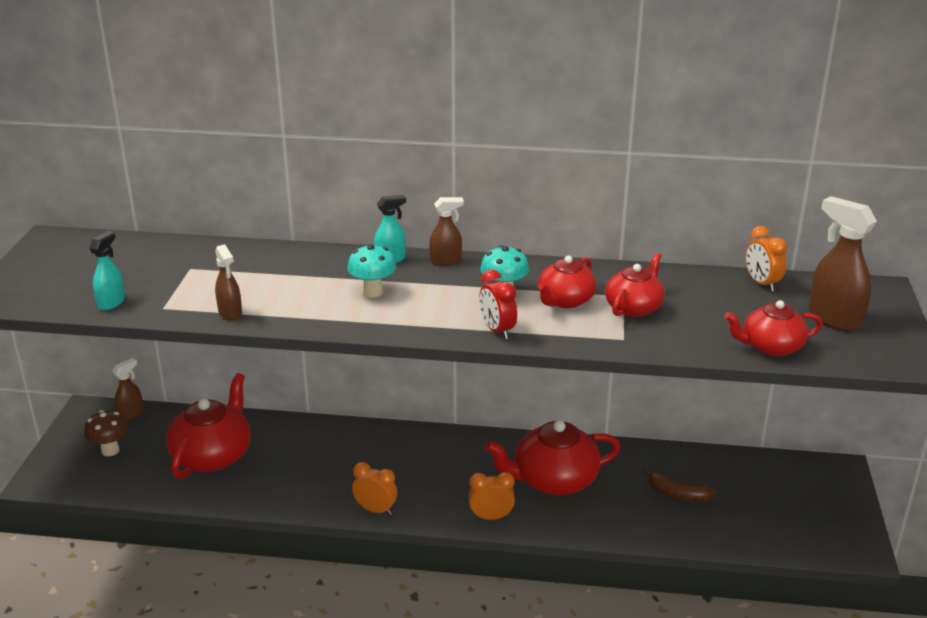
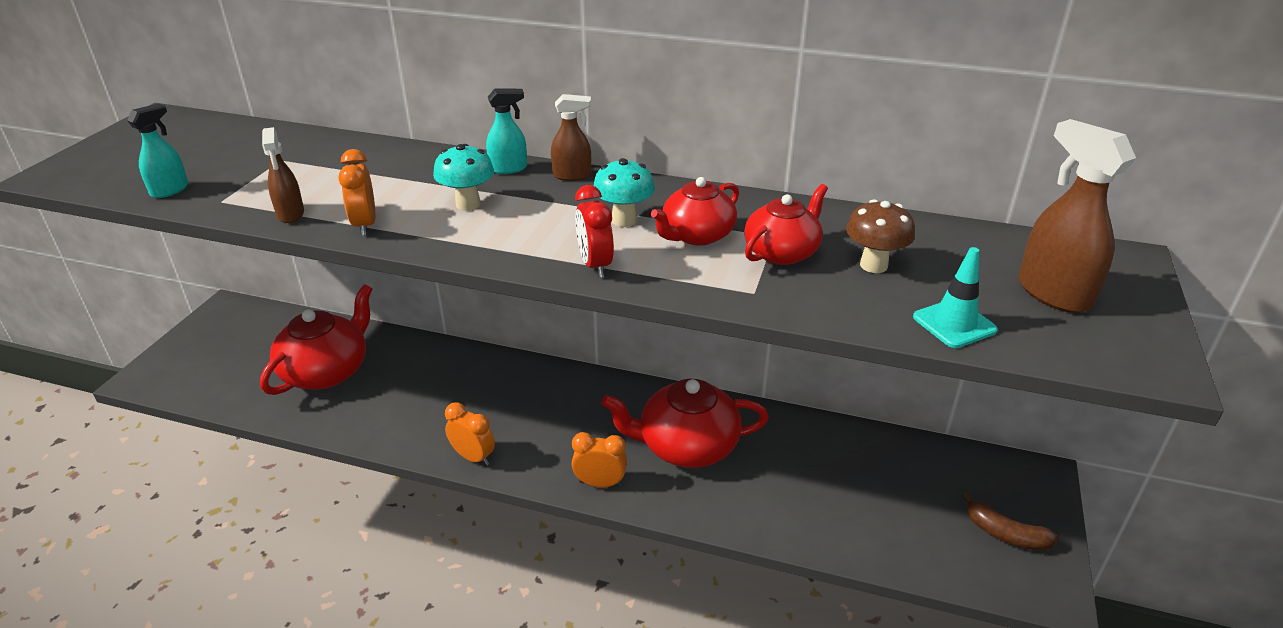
camera: 10 degrees right, 5 degrees up
brown mushroom [84,410,128,456] -> brown mushroom moved to [846,199,915,273]
brown spray bottle [112,358,144,421] -> none
brown banana [644,468,716,502] -> brown banana moved to [962,492,1059,551]
red teapot [725,300,822,356] -> turquoise traffic cone [913,247,998,348]
orange clock [745,226,787,291] -> orange clock moved to [339,149,375,236]

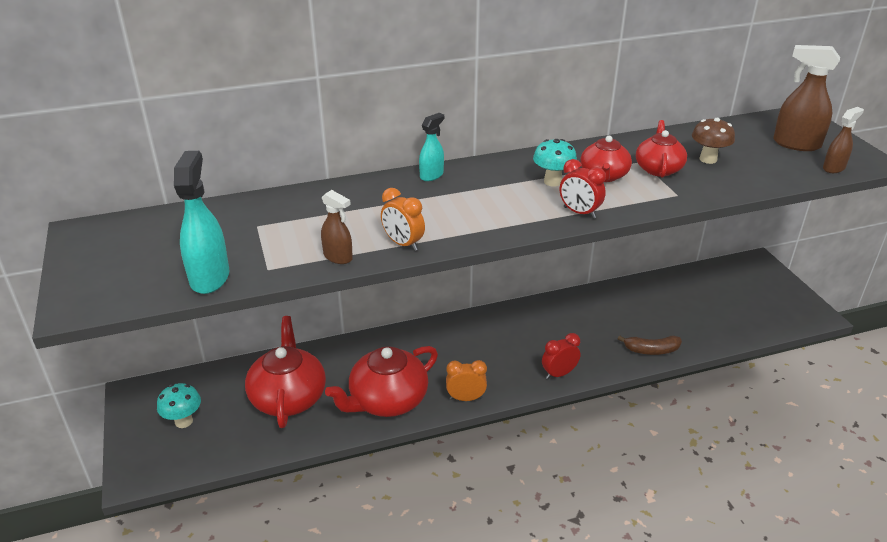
camera: 35 degrees left, 0 degrees up
turquoise spray bottle [127,103,188,198] -> turquoise spray bottle [174,151,229,294], size x1.68
turquoise mushroom [433,144,494,211] -> turquoise mushroom moved to [157,383,201,428]
brown spray bottle [551,94,591,181] -> brown spray bottle moved to [823,107,864,173]
orange clock [572,432,627,488] -> red clock [542,333,580,379]
red teapot [601,379,769,468] -> red teapot moved to [325,346,438,417]
turquoise traffic cone [913,247,998,348] -> none
brown banana [962,492,1059,551] -> brown banana moved to [617,335,682,355]

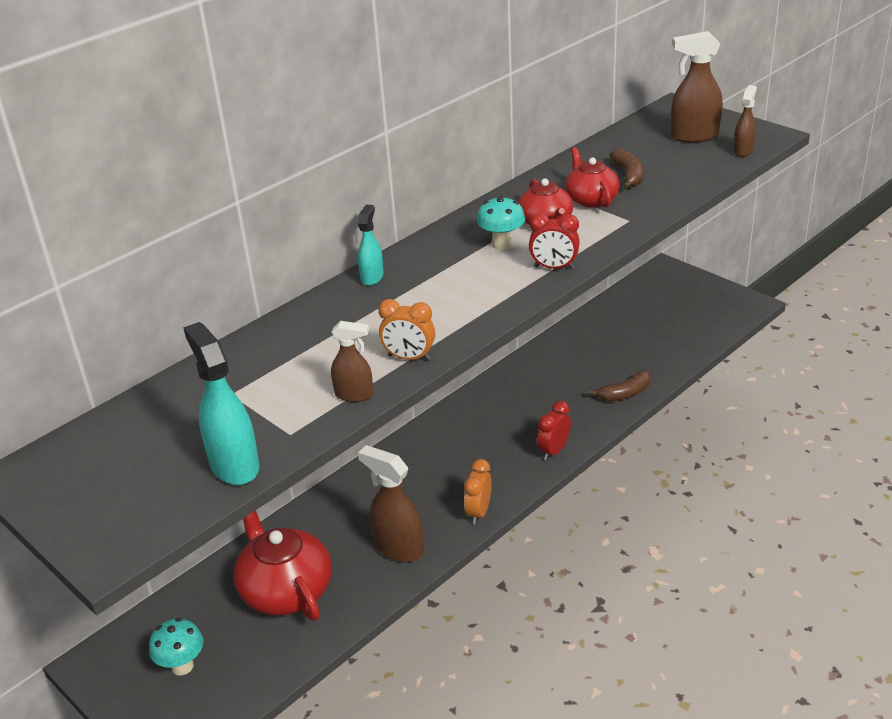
camera: 25 degrees left, 0 degrees up
red teapot [325,346,438,417] -> brown spray bottle [358,445,424,562]
orange clock [446,360,487,401] -> orange clock turned 45 degrees counterclockwise [464,459,492,524]
brown mushroom [692,118,735,164] -> brown banana [609,149,644,189]

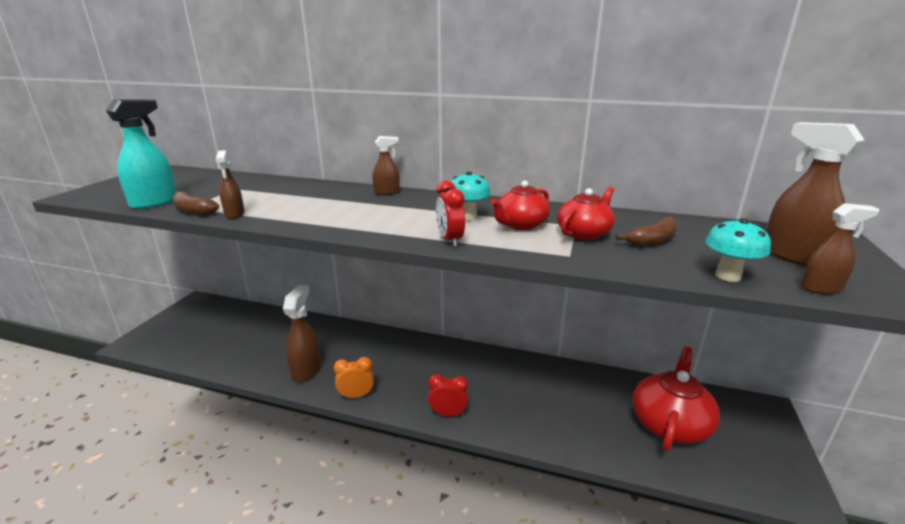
camera: 60 degrees right, 10 degrees down
turquoise mushroom [149,618,204,675] -> turquoise mushroom moved to [705,218,771,282]
red teapot [233,510,332,621] -> red teapot moved to [633,347,720,451]
turquoise spray bottle [358,205,384,286] -> brown spray bottle [373,136,400,195]
orange clock [378,299,435,361] -> none
brown banana [588,370,651,401] -> brown banana moved to [172,191,219,215]

